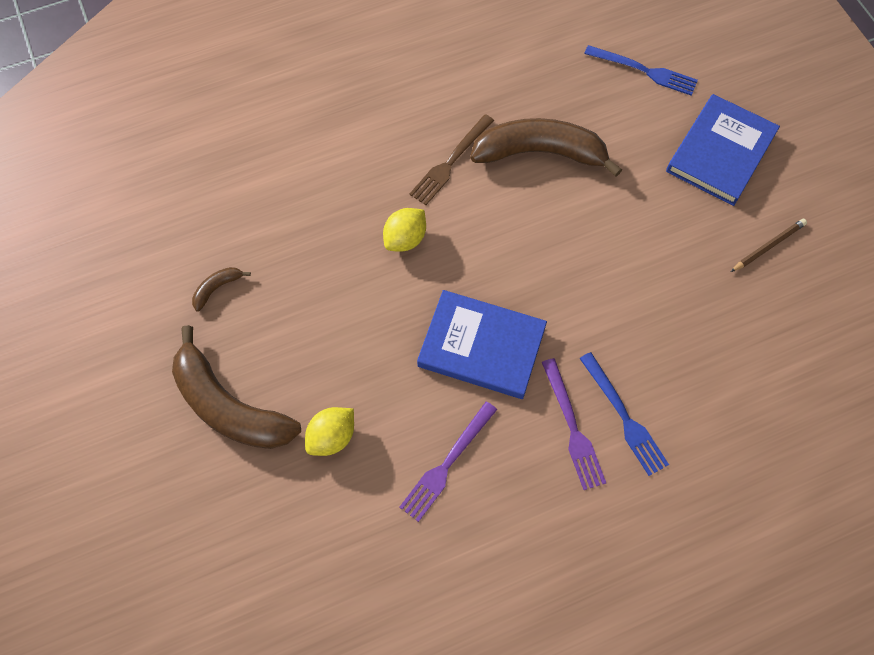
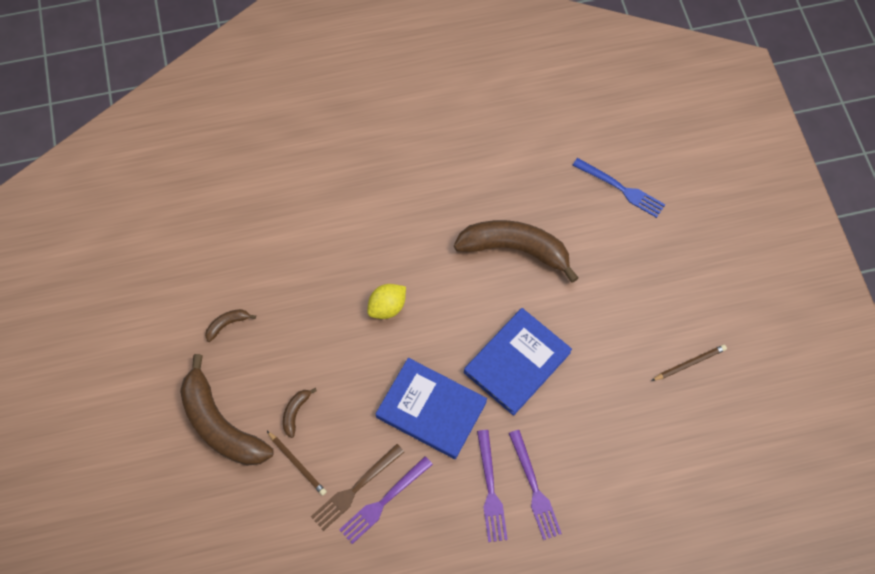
camera: 10 degrees right, 0 degrees up
yellow lemon [305,407,354,456] -> brown pencil [267,431,327,496]
brown fork [409,114,494,205] -> brown fork moved to [311,444,404,531]
blue fork [579,352,669,476] -> purple fork [509,430,562,540]
blue book [666,94,780,206] -> blue book moved to [464,308,572,416]
none -> brown banana [283,388,317,438]

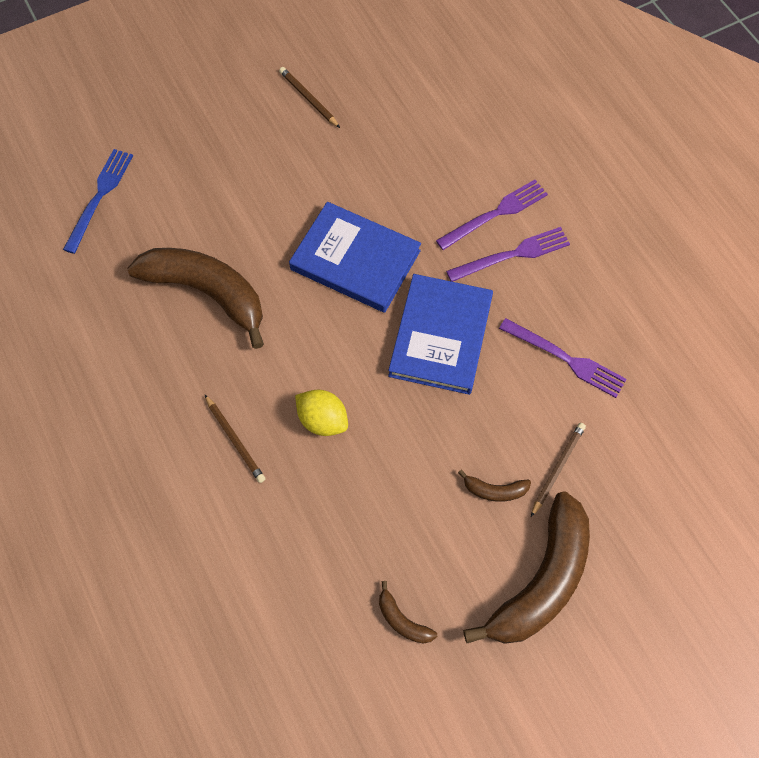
camera: 105 degrees left, 0 degrees up
brown fork [311,444,404,531] -> none
brown banana [454,220,579,283] -> brown banana turned 120 degrees clockwise [127,248,264,349]
none -> brown pencil [204,394,265,483]

